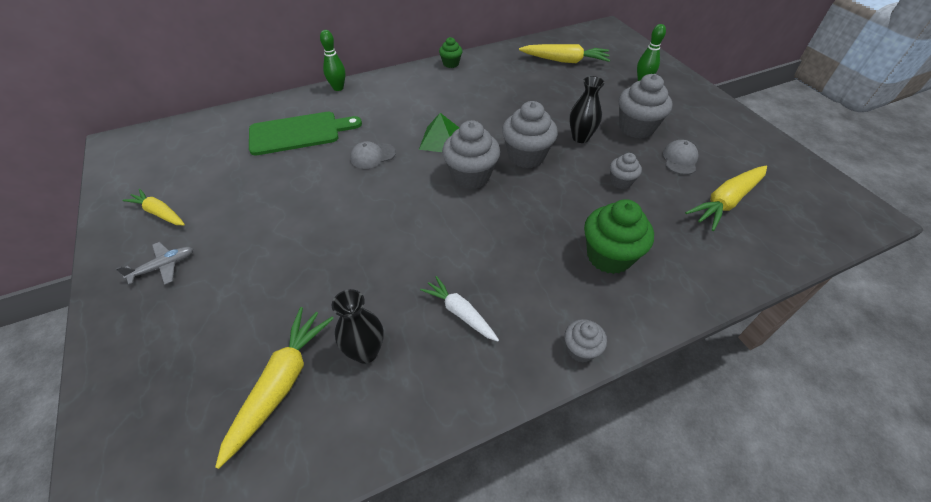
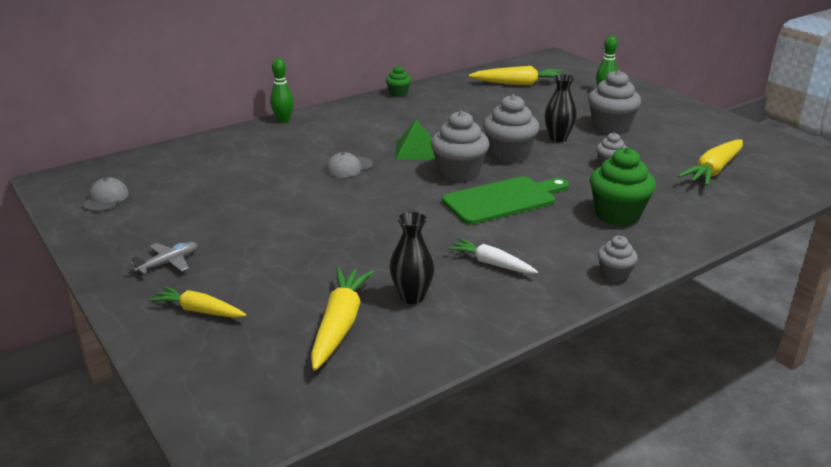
camera: 10 degrees left, 20 degrees down
yellow carrot [122,189,185,225] -> yellow carrot moved to [149,286,246,318]
green cutting board [249,112,362,155] -> green cutting board moved to [442,176,569,225]
grey cap [663,140,698,175] -> grey cap moved to [83,177,129,211]

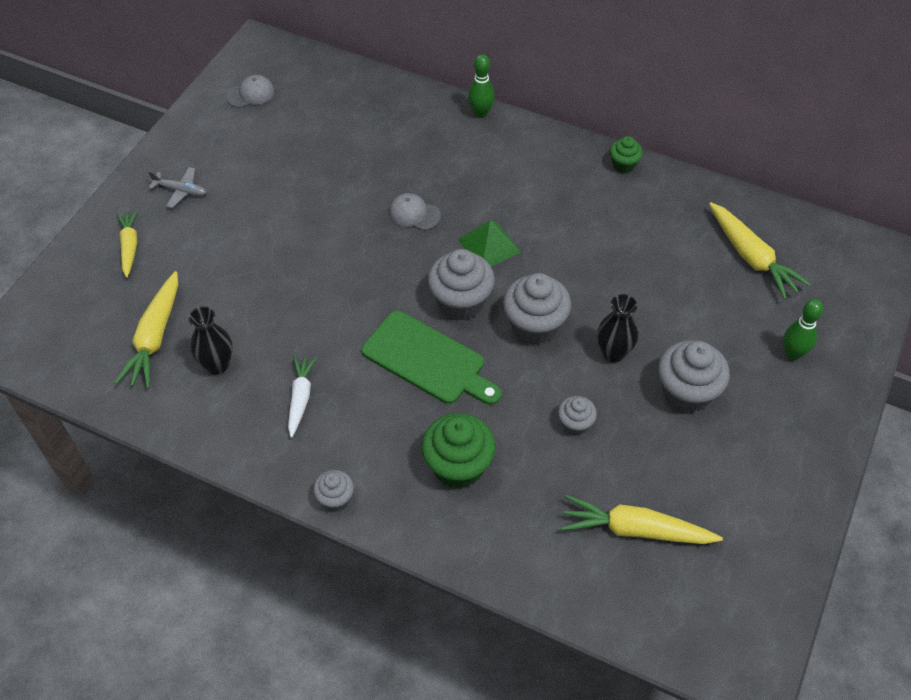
camera: 60 degrees right, 25 degrees up
yellow carrot [311,267,374,371] -> yellow carrot turned 120 degrees clockwise [115,271,178,389]

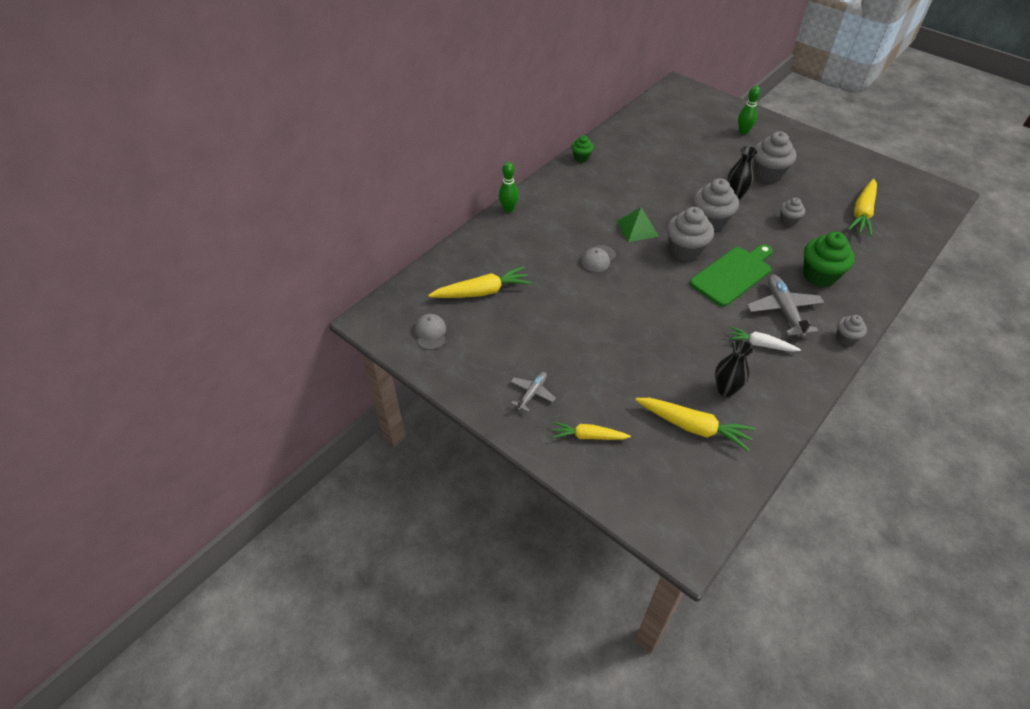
camera: 75 degrees left, 5 degrees down
yellow carrot [709,202,810,299] -> yellow carrot moved to [428,266,531,298]
none -> grey plane [747,275,824,338]

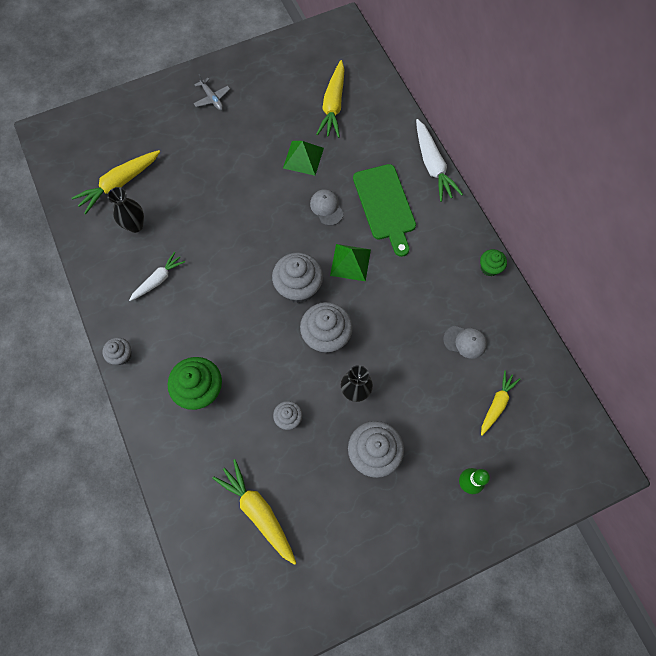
camera: 115 degrees right, 20 degrees up
grey cap [415,314,446,350] -> grey cap moved to [443,326,487,359]
green bowling pin [499,162,519,212] -> white carrot [416,119,463,202]
yellow carrot [552,422,631,440] -> yellow carrot moved to [481,371,520,436]
green cutting board [690,244,773,307] -> green cutting board moved to [353,164,416,257]
grey plane [747,275,824,338] -> none
none -> green pyramid [283,141,324,176]

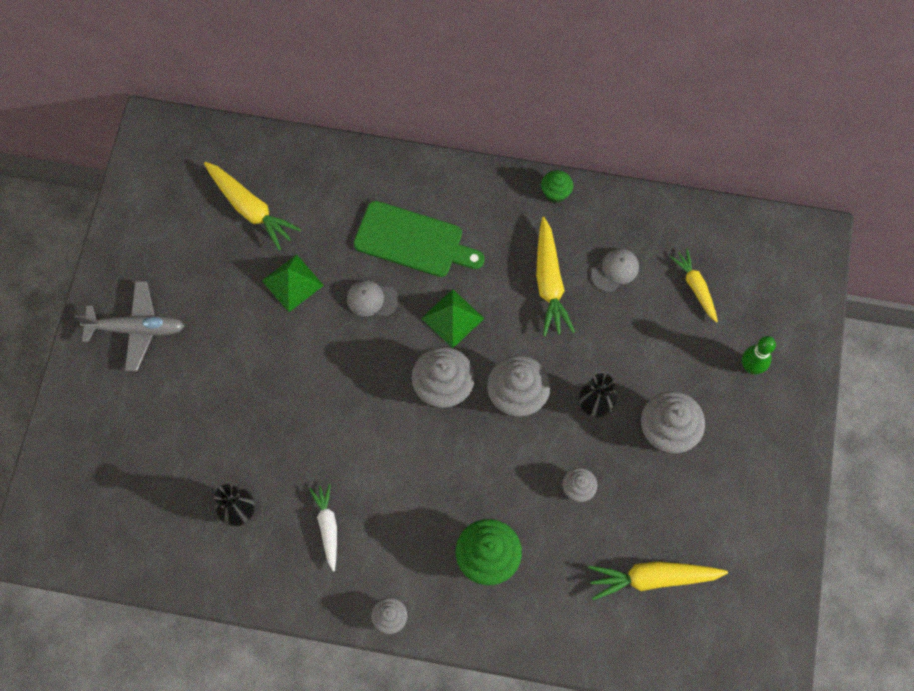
camera: 55 degrees left, 0 degrees up
yellow carrot [72,150,160,214] -> yellow carrot moved to [536,217,575,336]
grey plane [194,74,230,110] -> grey plane [75,281,184,371], size x1.72
white carrot [416,119,463,202] -> none

